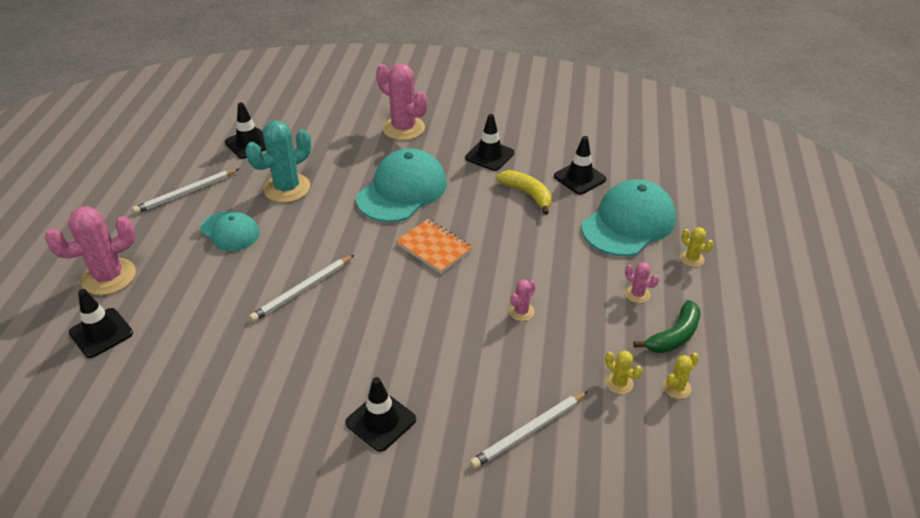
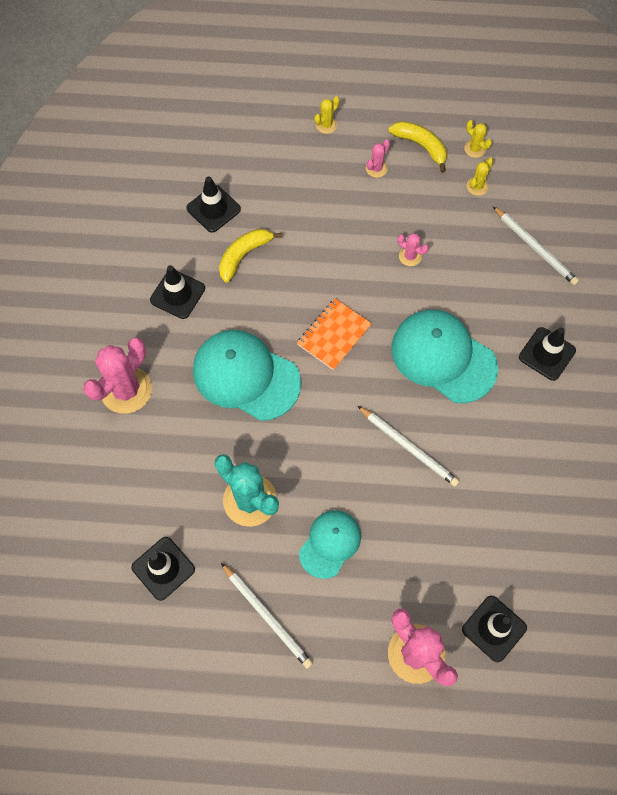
camera: 95 degrees left, 25 degrees up
turquoise cap [581,179,676,256] -> turquoise cap moved to [391,310,498,403]
green banana [633,300,701,353] -> yellow banana [388,121,447,173]

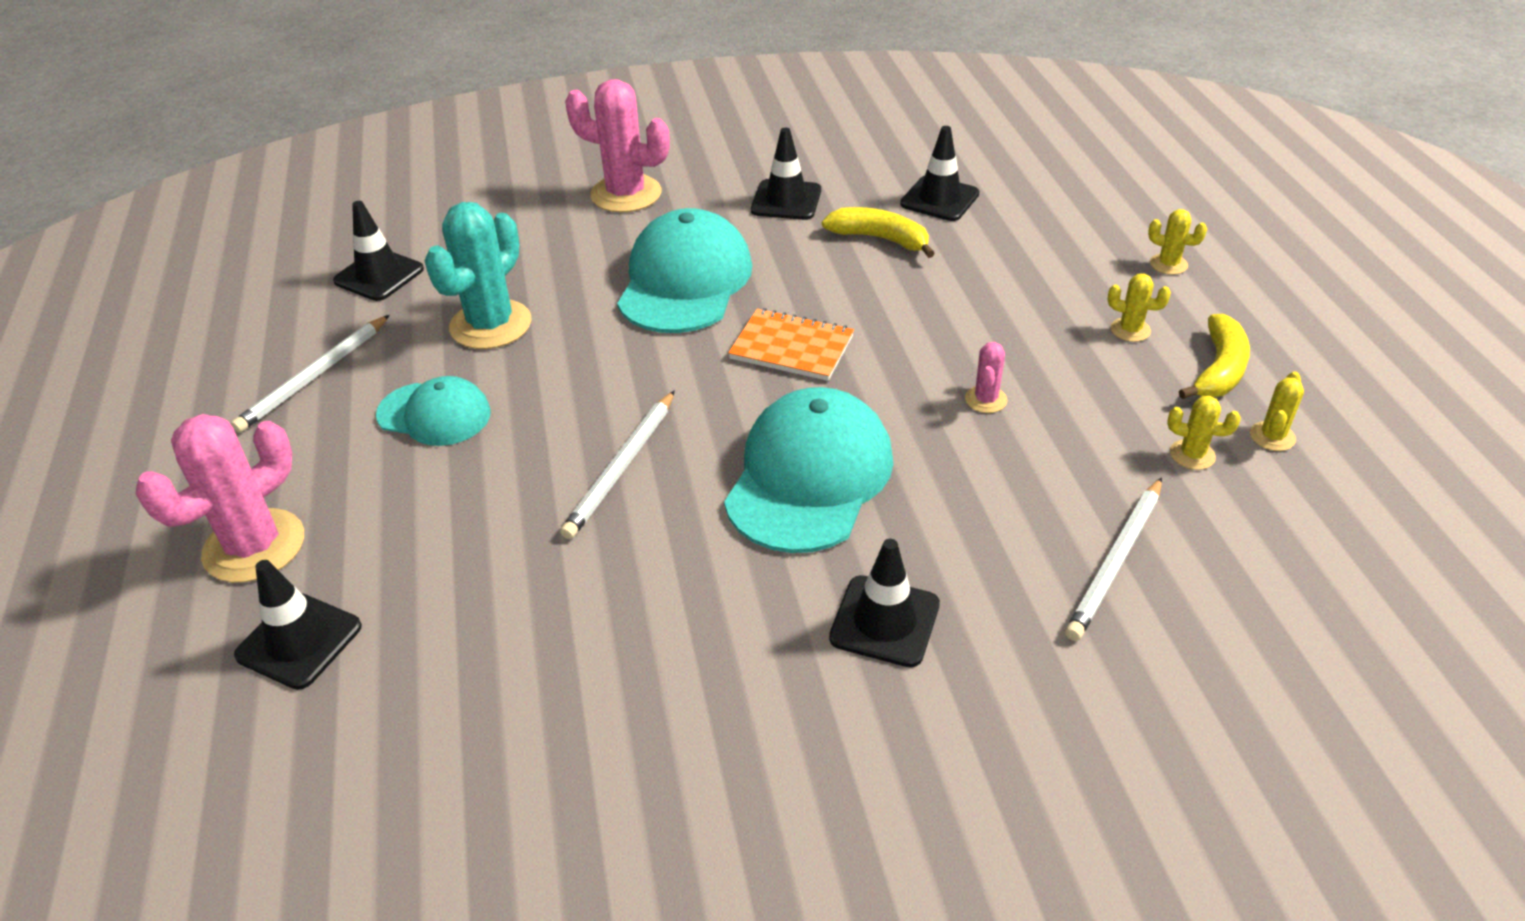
camera: 75 degrees right, 25 degrees down
pink cactus [366,139,390,178] -> yellow cactus [1108,274,1171,342]

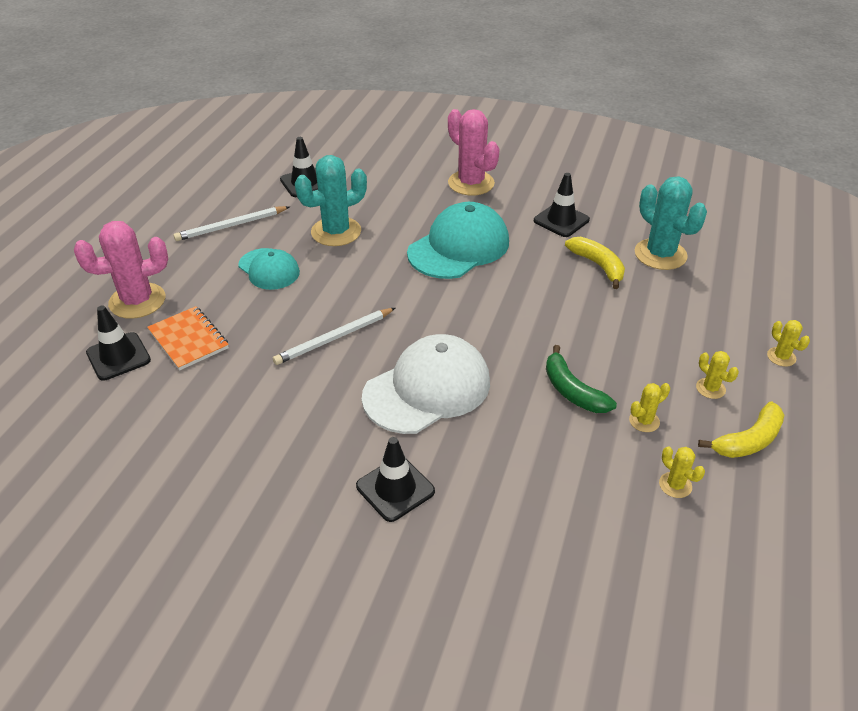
camera: 30 degrees right, 0 degrees up
turquoise cap [724,387,893,553] -> white cap [362,334,490,434]
orange notebook [728,308,854,381] -> orange notebook moved to [147,306,229,370]
black traffic cone [900,126,980,221] -> turquoise cactus [635,176,707,270]
pink cactus [965,342,1007,413] -> green banana [546,345,617,413]
white pencil [1065,477,1162,641] -> none
yellow cactus [1250,372,1304,451] -> yellow cactus moved to [629,383,670,432]

